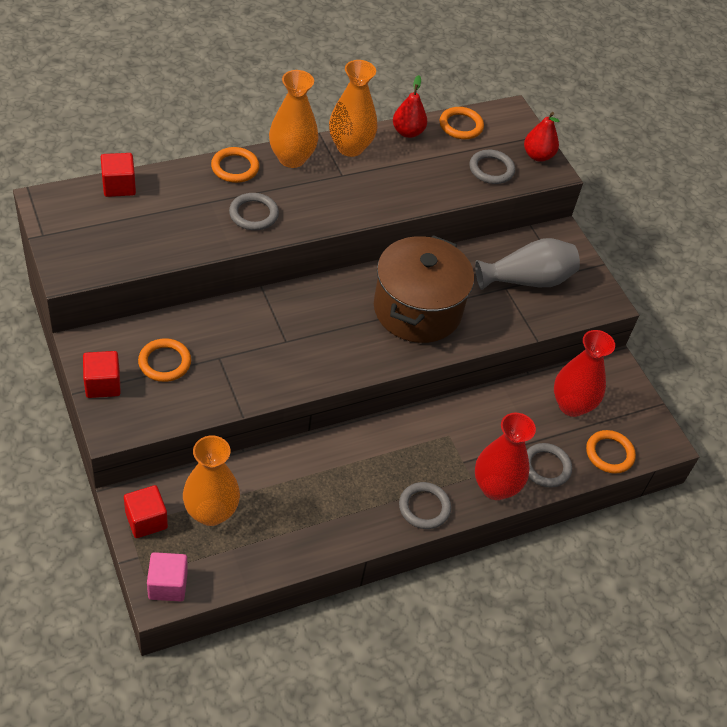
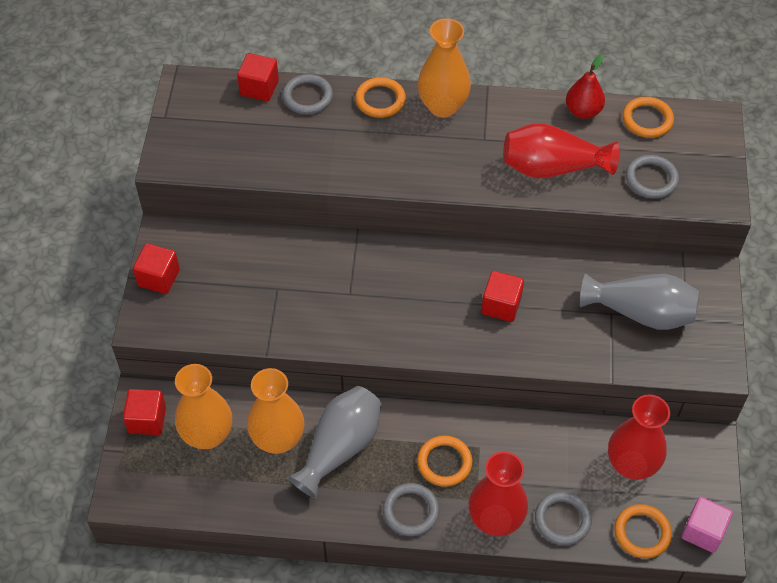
camera: 35 degrees right, 5 degrees up
orange ring [138,338,191,382] -> orange ring moved to [417,435,472,487]
pink cube [147,552,188,601] -> pink cube moved to [681,497,733,553]
grey ring [229,193,279,230] -> grey ring moved to [282,74,333,114]
orange vase [329,60,378,157] -> orange vase moved to [247,368,304,454]
brown pot [374,235,474,343] -> red cube [481,271,524,322]
red pear [524,112,560,162] -> none
none -> grey vase [288,386,382,499]
none -> red vase [503,123,620,178]

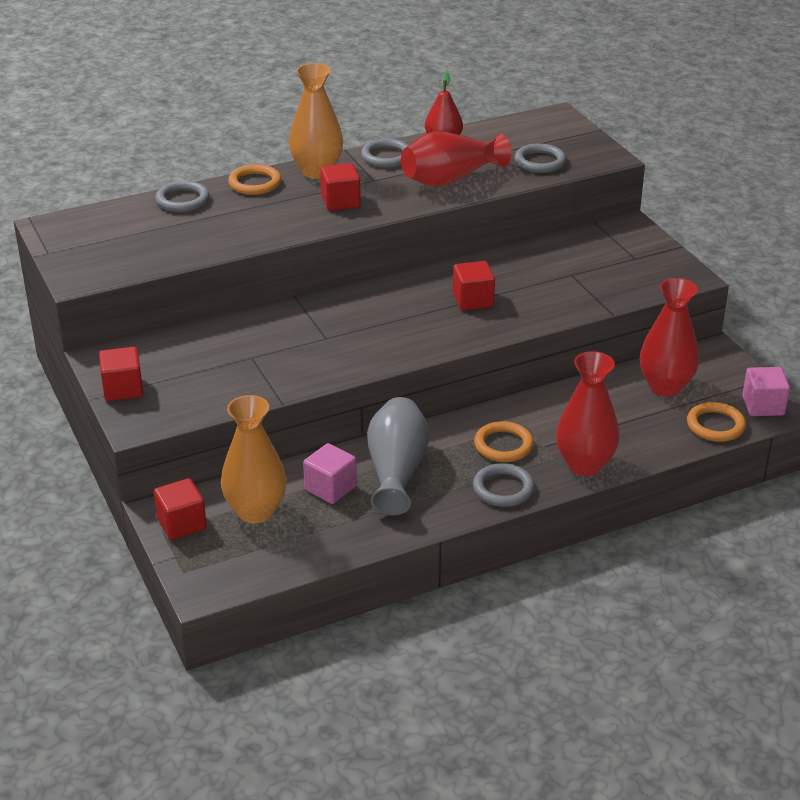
camera: 30 degrees left, 20 degrees down
red cube [237,53,279,101] -> red cube moved to [320,163,361,211]
orange vase [247,368,304,454] -> pink cube [303,443,357,504]
grey ring [535,491,592,545] -> grey ring moved to [361,139,409,168]
grey vase [580,273,699,330] -> none
orange ring [622,97,674,138] -> none

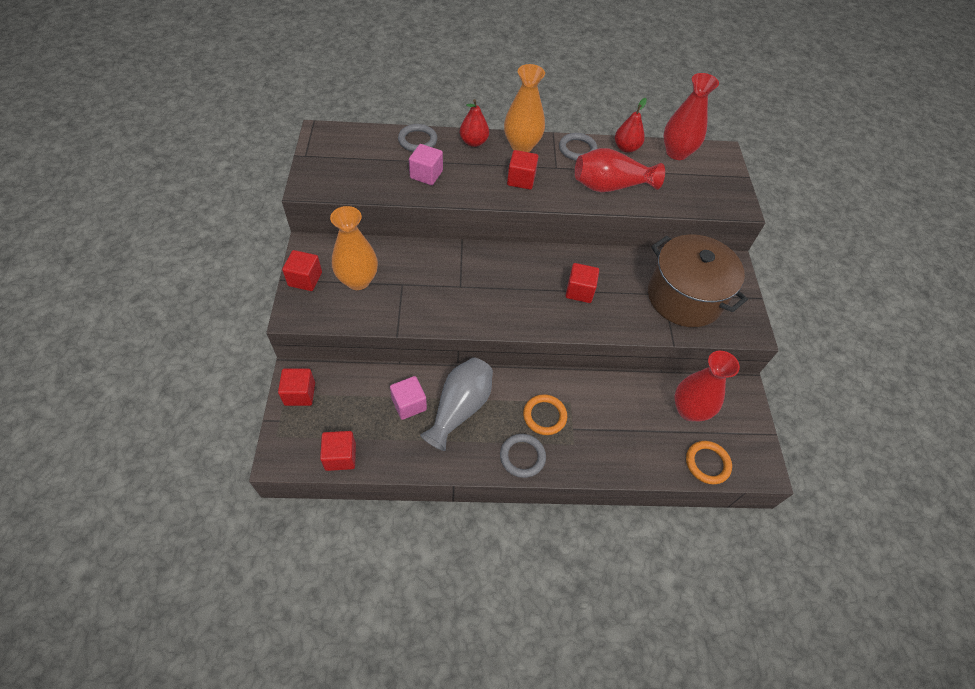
camera: 20 degrees right, 20 degrees up
orange vase [221,395,287,524] -> orange vase moved to [330,206,378,290]
orange ring [228,164,281,195] -> red pear [460,99,489,147]
grey ring [515,143,566,173] -> none
red vase [556,351,619,476] -> red vase moved to [664,73,719,160]
pink cube [742,367,790,416] -> pink cube moved to [409,144,443,185]
none -> red cube [320,431,356,471]
none -> brown pot [648,234,748,327]

